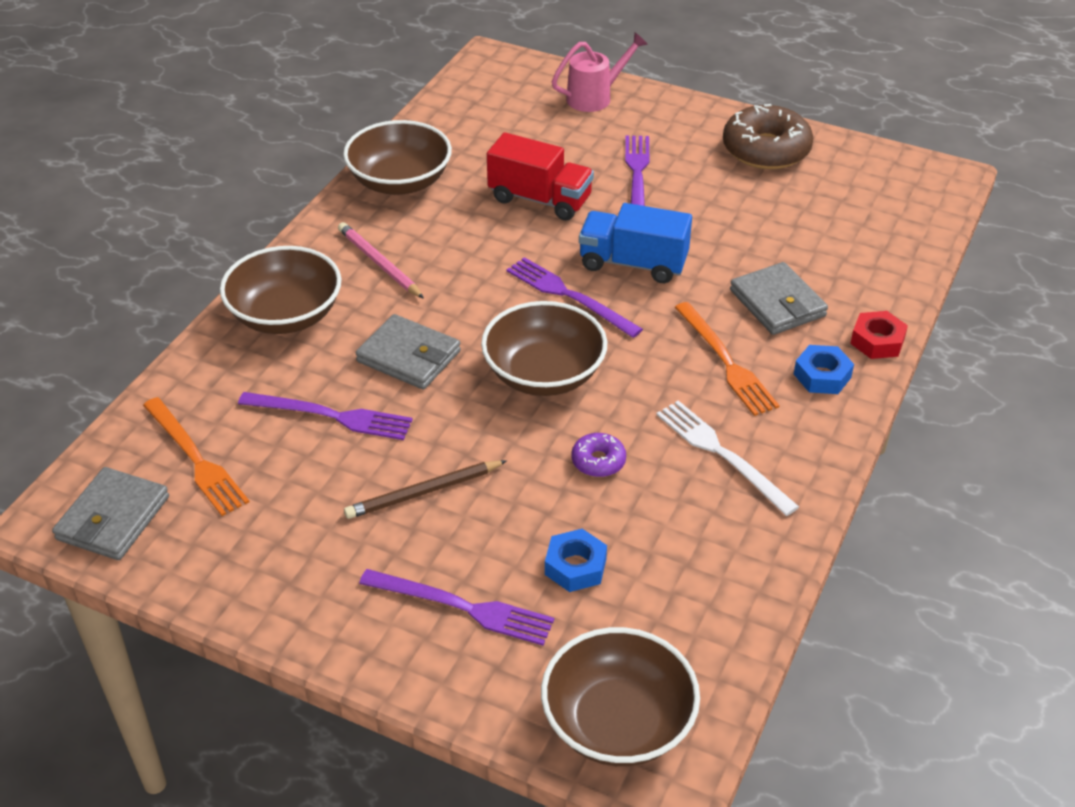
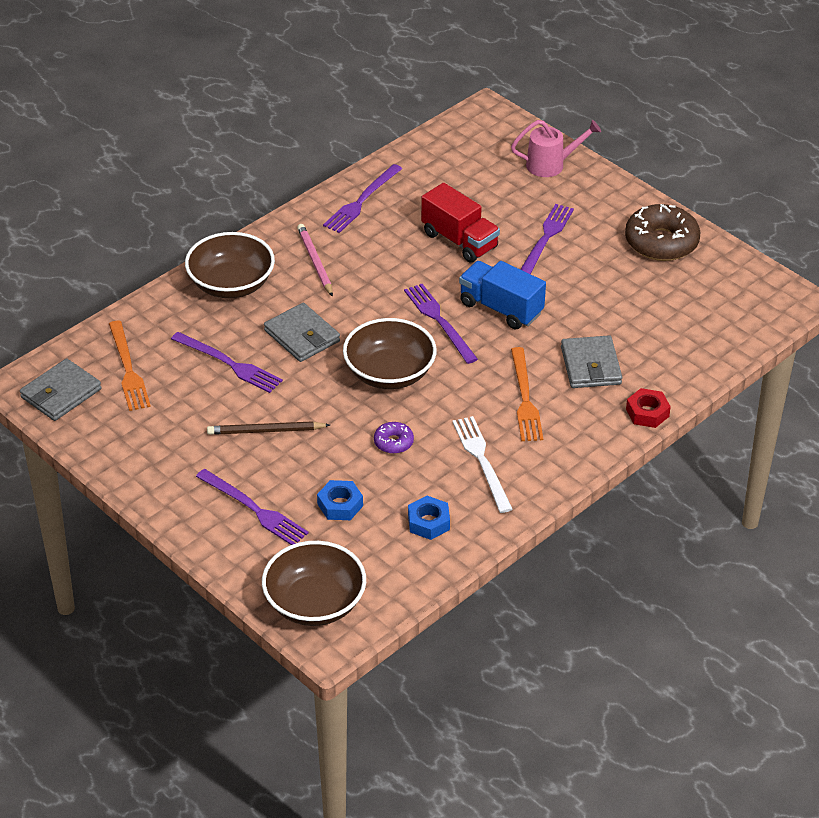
camera: 20 degrees right, 0 degrees up
brown bowl [343,120,452,195] -> purple fork [323,164,402,233]
blue nut [794,345,854,394] -> blue nut moved to [408,496,450,540]

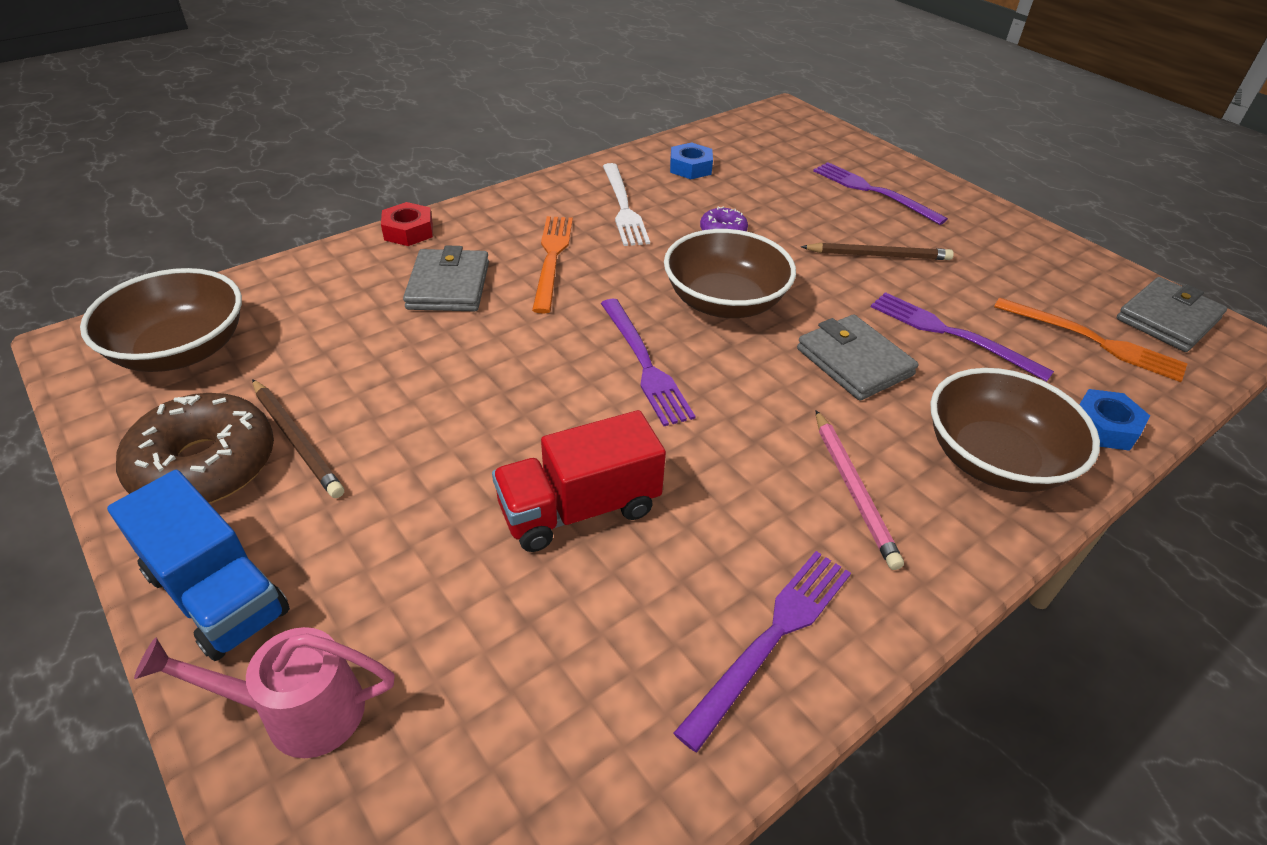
camera: 175 degrees left, 0 degrees up
orange fork [109,321,151,411] -> orange fork turned 135 degrees clockwise [994,298,1187,382]
brown bowl [262,541,366,626] -> brown bowl moved to [80,268,242,372]
blue nut [317,480,363,520] -> blue nut moved to [1079,389,1150,451]
red truck [421,183,500,263] -> red truck turned 75 degrees counterclockwise [492,410,666,552]
blue truck [459,261,546,329] -> blue truck moved to [107,470,290,661]
purple fork [520,204,574,274] -> none
none -> brown pencil [252,379,344,498]

